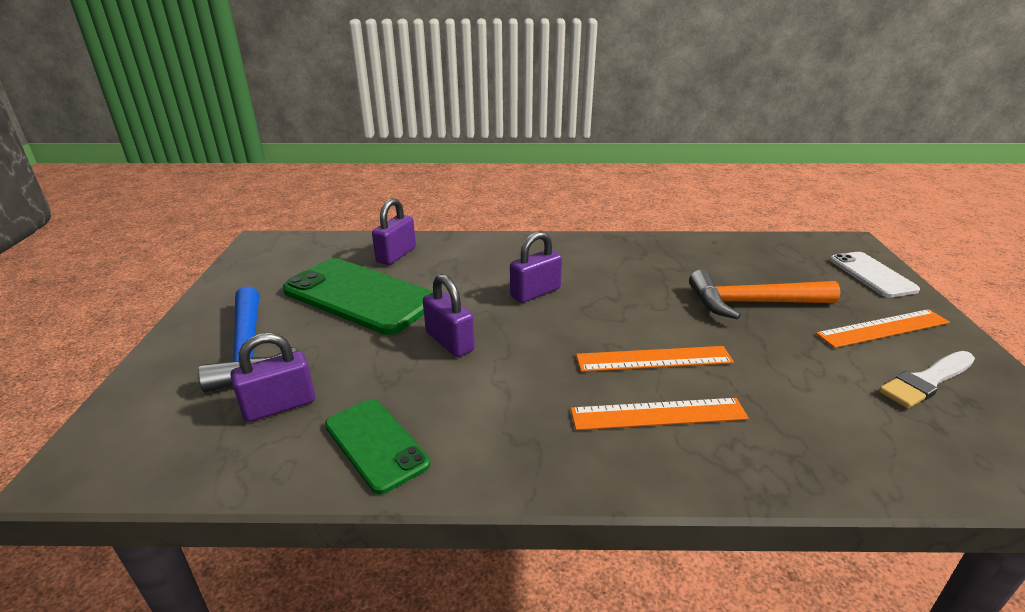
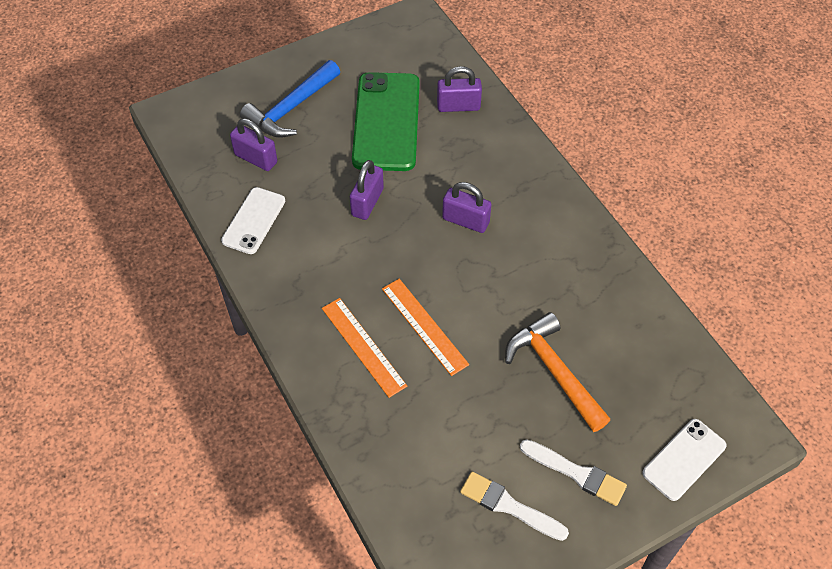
camera: 60 degrees right, 25 degrees up
green phone [325,399,430,494] -> white phone [221,187,285,254]
orange ruler [816,309,950,348] -> white brush [520,439,627,506]

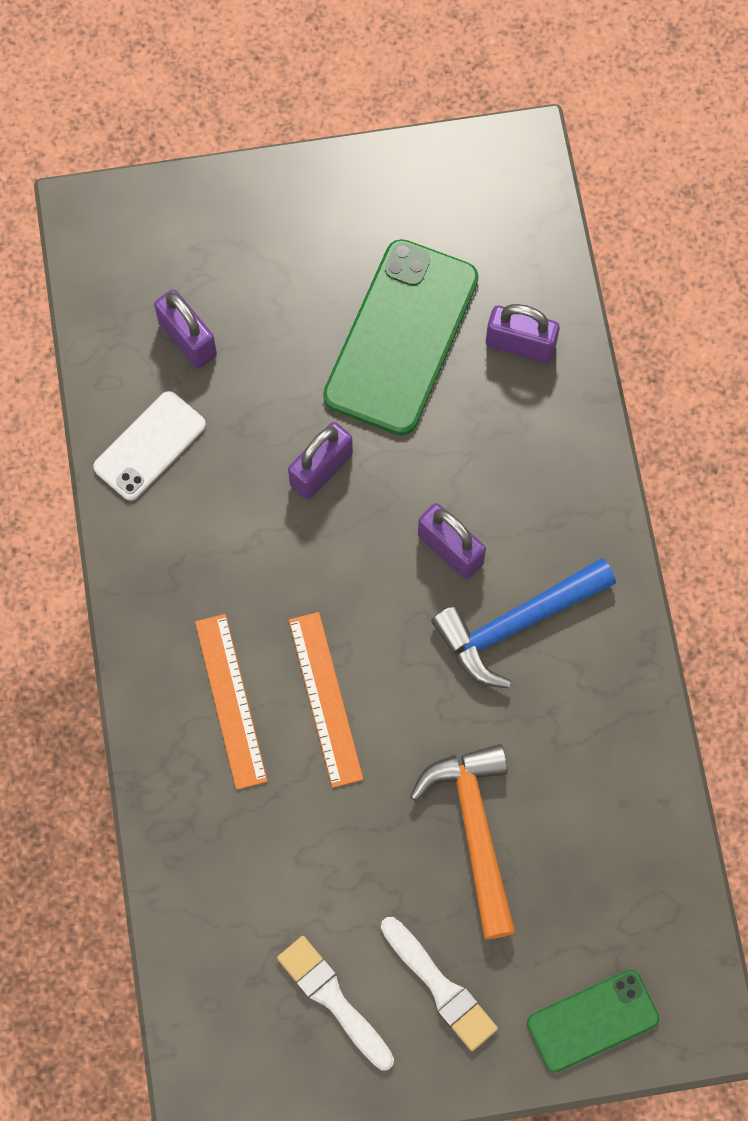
camera: 20 degrees right, 15 degrees up
blue hammer [240,60,340,138] -> blue hammer moved to [431,558,616,688]
white phone [642,419,727,501] -> green phone [527,970,659,1073]

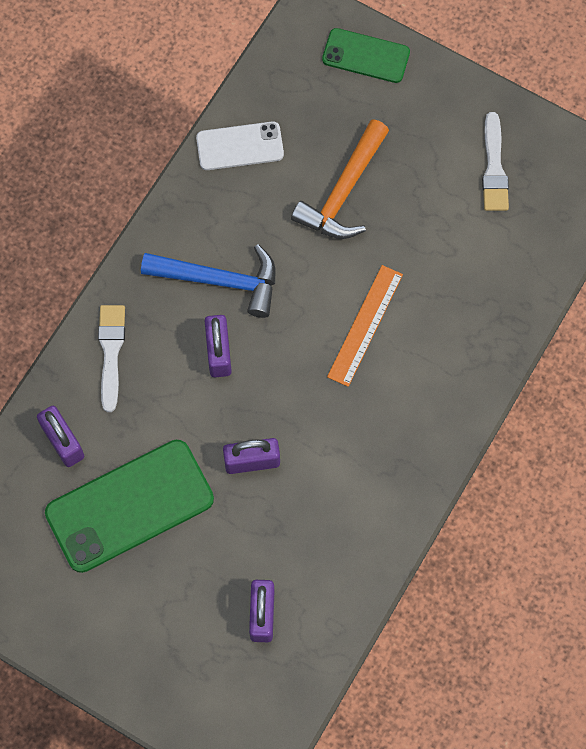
camera: 140 degrees left, 0 degrees up
white phone [93,391,206,501] -> white phone moved to [196,121,284,170]
orange ruler [195,614,267,790] -> none
white brush [381,917,498,1051] -> white brush moved to [98,305,125,412]

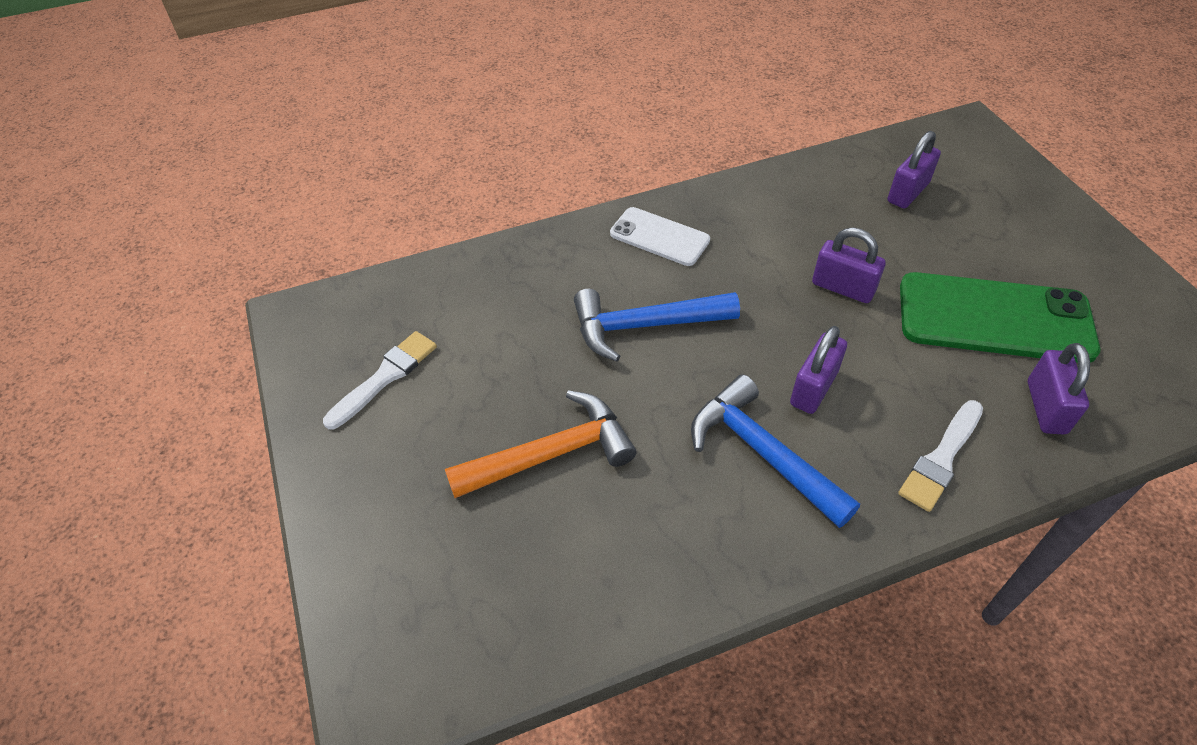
camera: 140 degrees left, 20 degrees down
white phone [196,121,284,170] -> white phone moved to [610,207,710,266]
green phone [322,28,410,83] -> none
orange ruler [327,265,403,387] -> blue hammer [574,289,740,362]

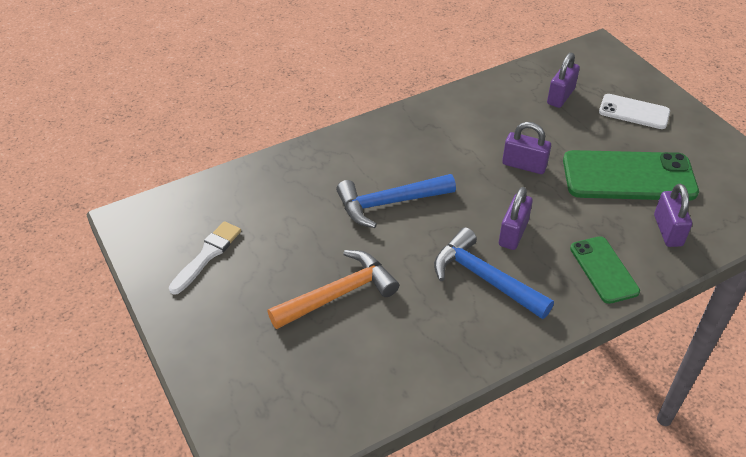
camera: 10 degrees left, 5 degrees down
white phone [610,207,710,266] -> white phone moved to [599,94,670,129]
white brush [898,400,983,512] -> green phone [570,236,640,304]

